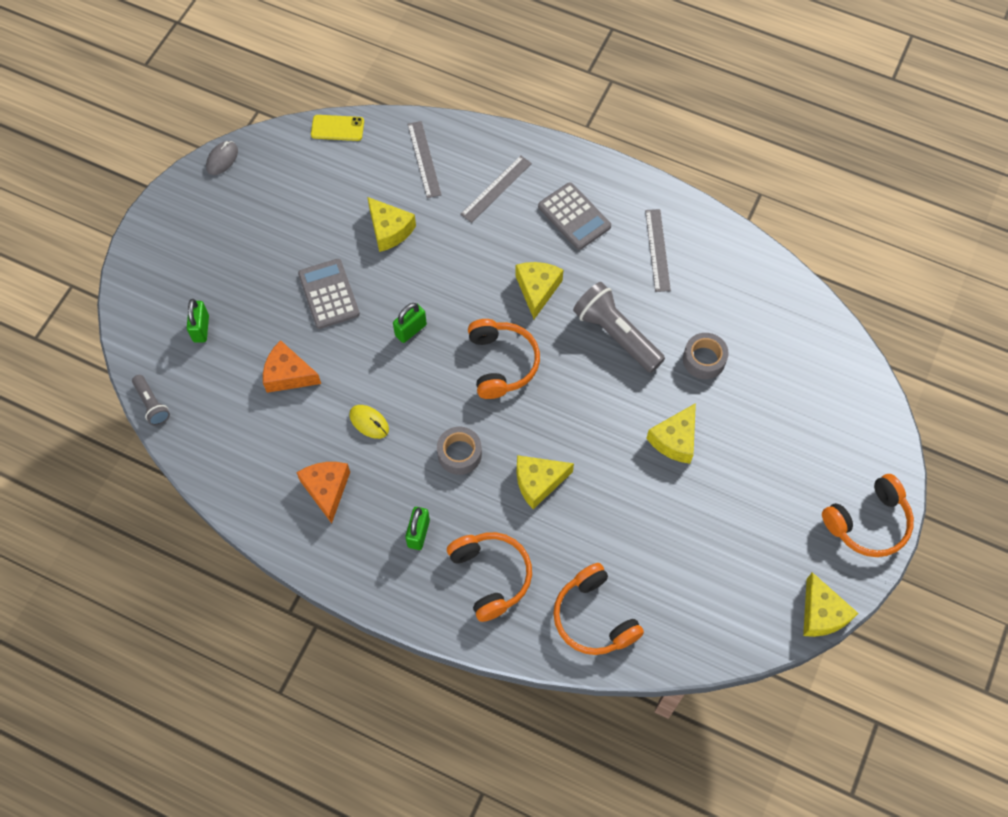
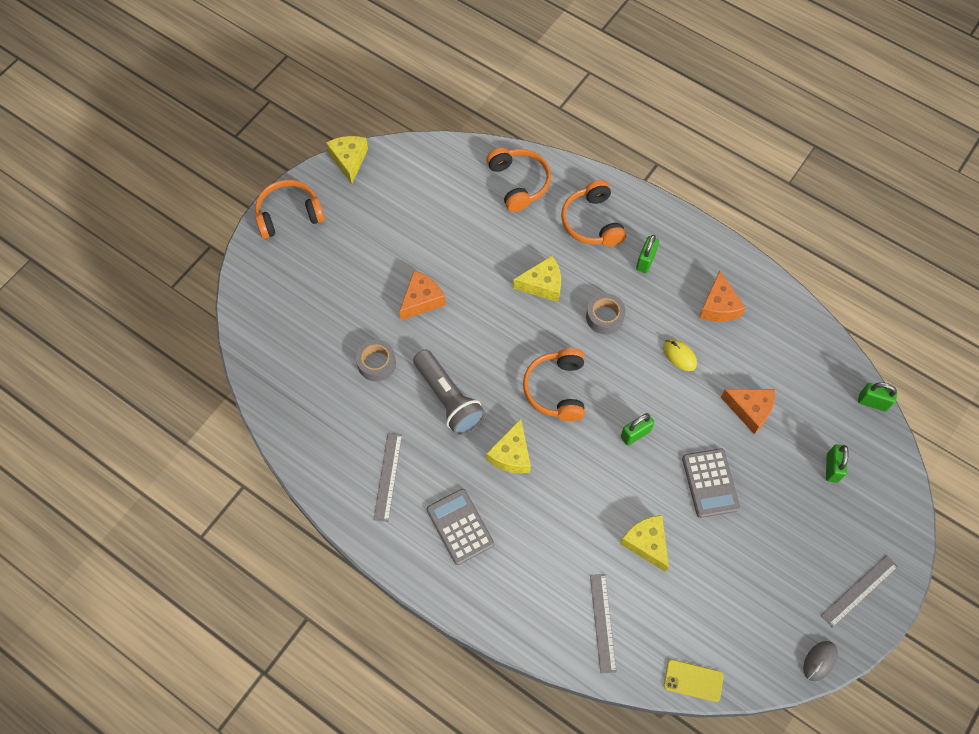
camera: 170 degrees left, 0 degrees up
grey flashlight [132,375,170,426] -> green padlock [858,382,897,412]
grey ruler [460,155,532,223] -> grey ruler moved to [821,555,898,628]
yellow cheese [646,403,696,464] -> orange cheese [399,271,446,320]

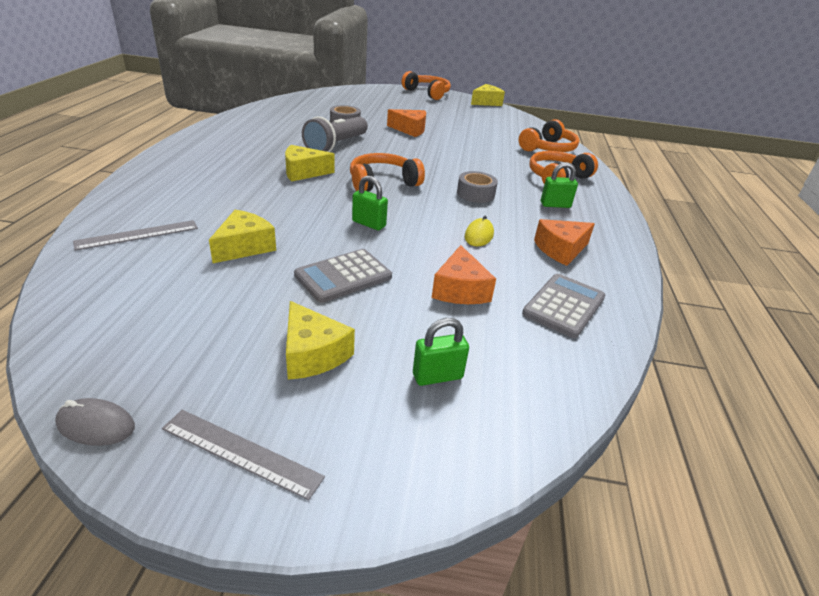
camera: 60 degrees right, 30 degrees down
grey ruler [374,433,402,522] -> none
grey calculator [427,489,494,565] -> grey calculator moved to [522,274,605,338]
yellow cheese [513,256,561,302] -> yellow cheese moved to [286,301,355,380]
yellow phone [664,659,724,702] -> none
green padlock [858,382,897,412] -> none

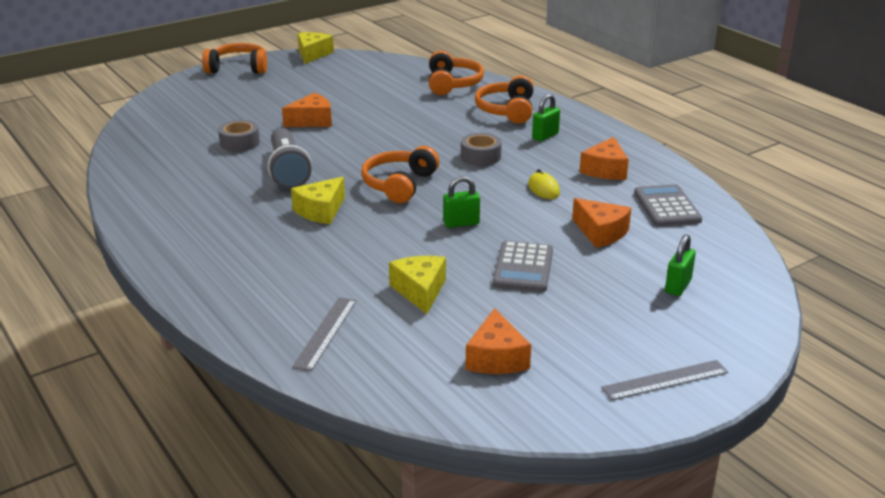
camera: 40 degrees left, 5 degrees down
grey mouse [55,398,135,446] -> none
yellow cheese [286,301,355,380] -> none
none -> orange cheese [466,308,531,374]

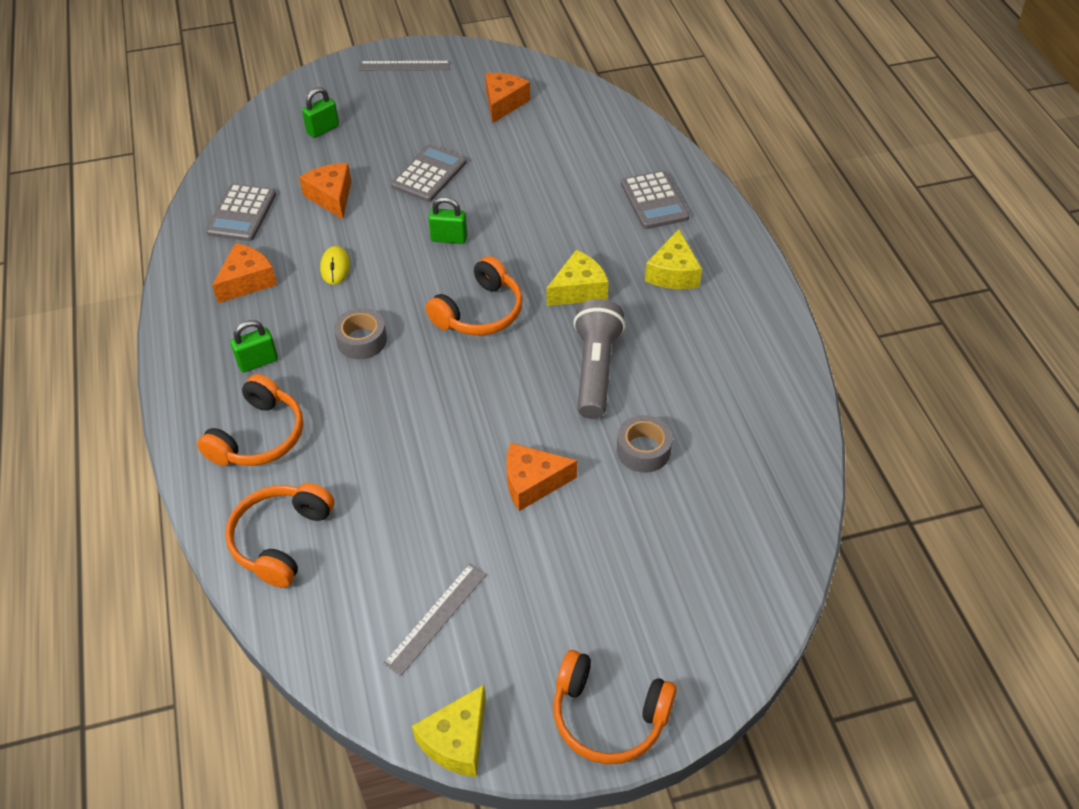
camera: 160 degrees left, 20 degrees up
grey ruler [292,297,357,371] -> grey ruler moved to [383,563,487,676]
yellow cheese [389,256,446,314] -> yellow cheese moved to [645,229,702,289]
none -> grey calculator [621,170,689,229]

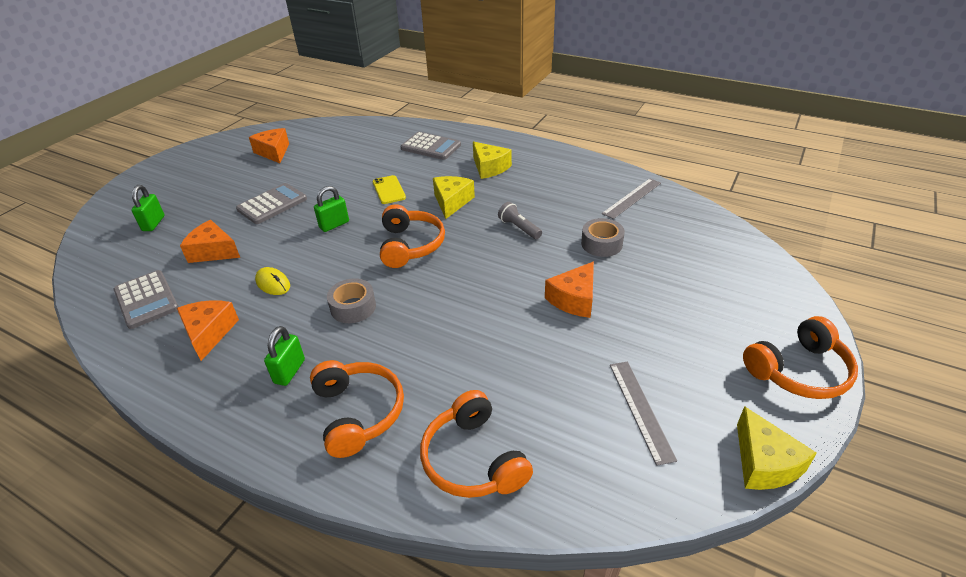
camera: 45 degrees left, 10 degrees down
grey ruler [358,61,450,71] -> grey ruler moved to [602,178,661,219]
grey calculator [391,144,467,202] -> grey calculator turned 60 degrees clockwise [236,183,307,224]
grey flashlight [573,299,625,419] -> grey flashlight [498,202,542,239], size x0.53
none -> yellow phone [373,175,406,204]

